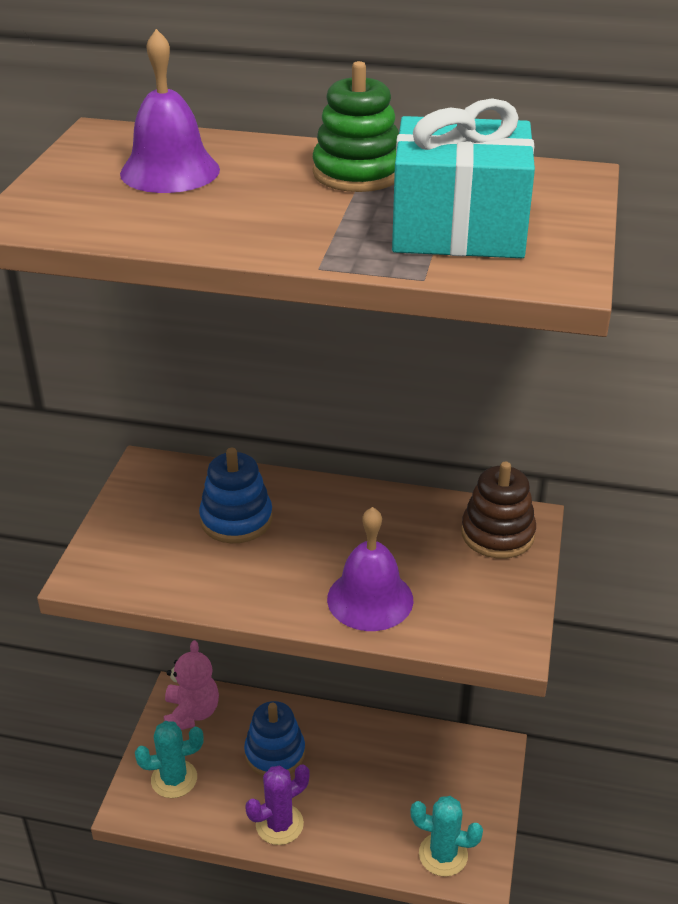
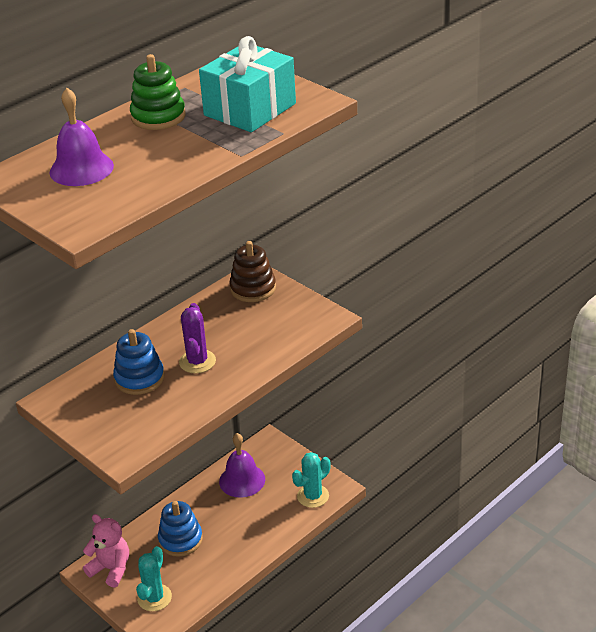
camera: 55 degrees left, 0 degrees up
purple cactus [245,764,310,845] -> purple cactus moved to [179,303,216,373]
purple bell [327,507,413,631] -> purple bell moved to [219,433,265,498]

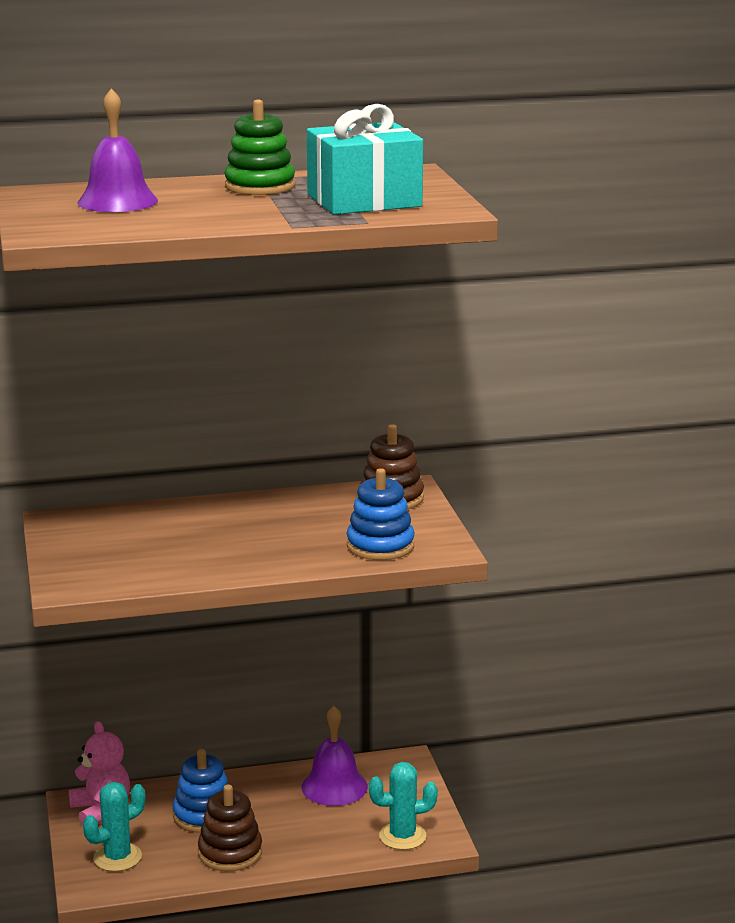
camera: 30 degrees right, 15 degrees down
blue stacking toy [113,329,165,395] -> blue stacking toy moved to [346,468,415,560]
purple cactus [179,303,216,373] -> none
none -> brown stacking toy [198,784,262,871]

